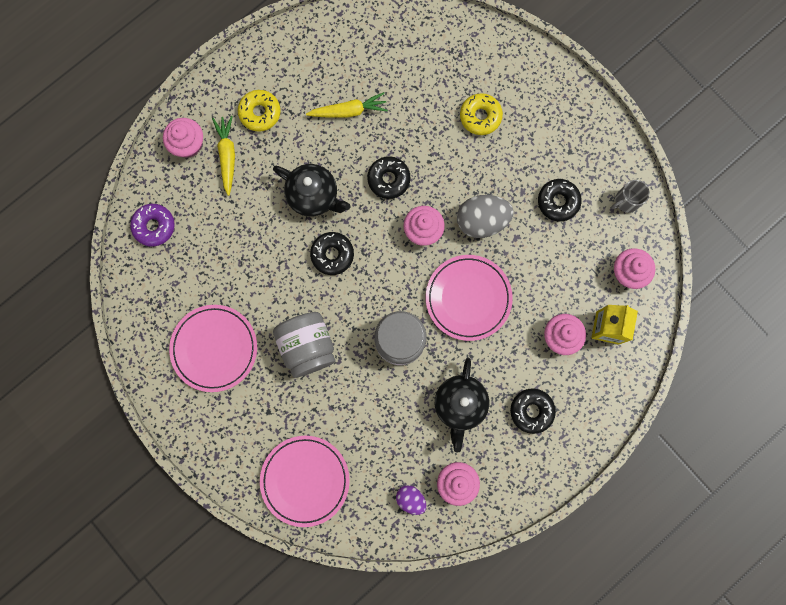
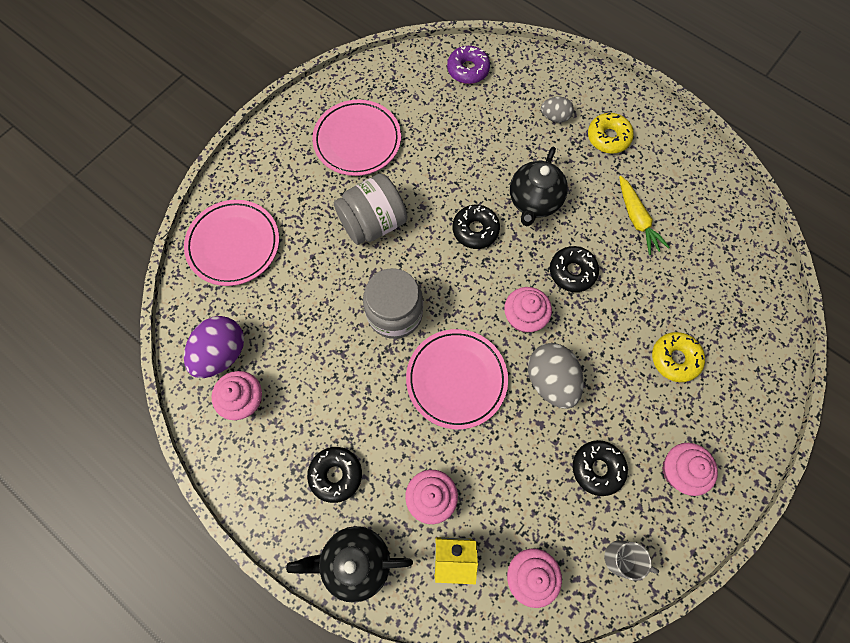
camera: 80 degrees right, 10 degrees down
pink cupcake [163,118,203,158] -> pink cupcake moved to [662,443,718,496]
yellow carrot [212,116,235,196] -> grey egg [541,96,574,123]
purple egg [396,485,426,515] -> purple egg [184,316,244,378], size x1.76
black teapot [435,358,489,452] -> black teapot moved to [286,526,413,603]
grey mug [611,180,650,213] -> grey mug turned 150 degrees clockwise [604,541,659,581]

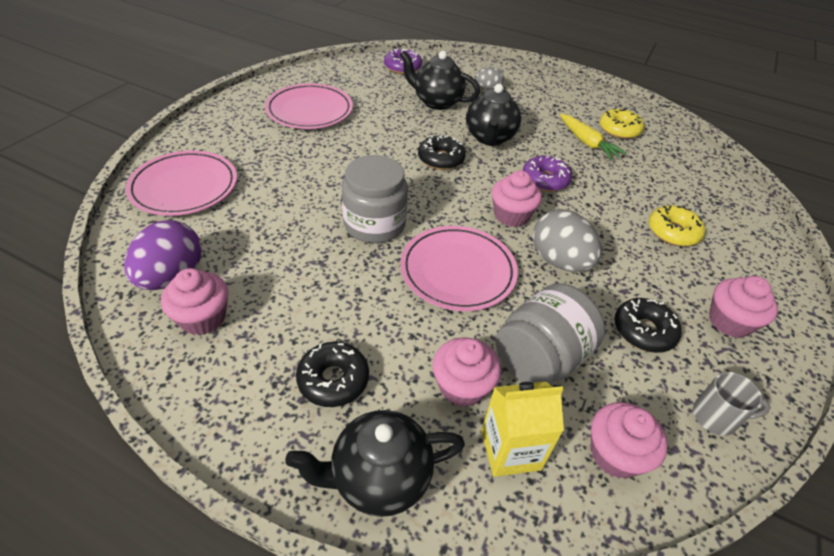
camera: 15 degrees left, 25 degrees down
grey jar [334,174,407,245] -> grey jar moved to [495,283,605,384]
black donut [550,246,599,292] -> purple donut [523,156,572,192]
yellow donut [588,113,634,154] -> yellow donut moved to [600,108,644,139]
none -> black teapot [400,50,480,110]

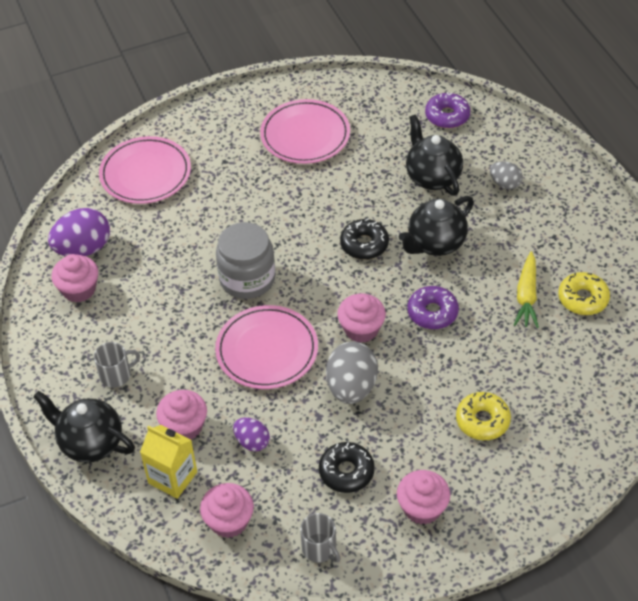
camera: 45 degrees right, 5 degrees up
black donut [296,342,369,407] -> grey mug [94,342,140,388]
grey jar [495,283,605,384] -> purple egg [233,417,270,451]

